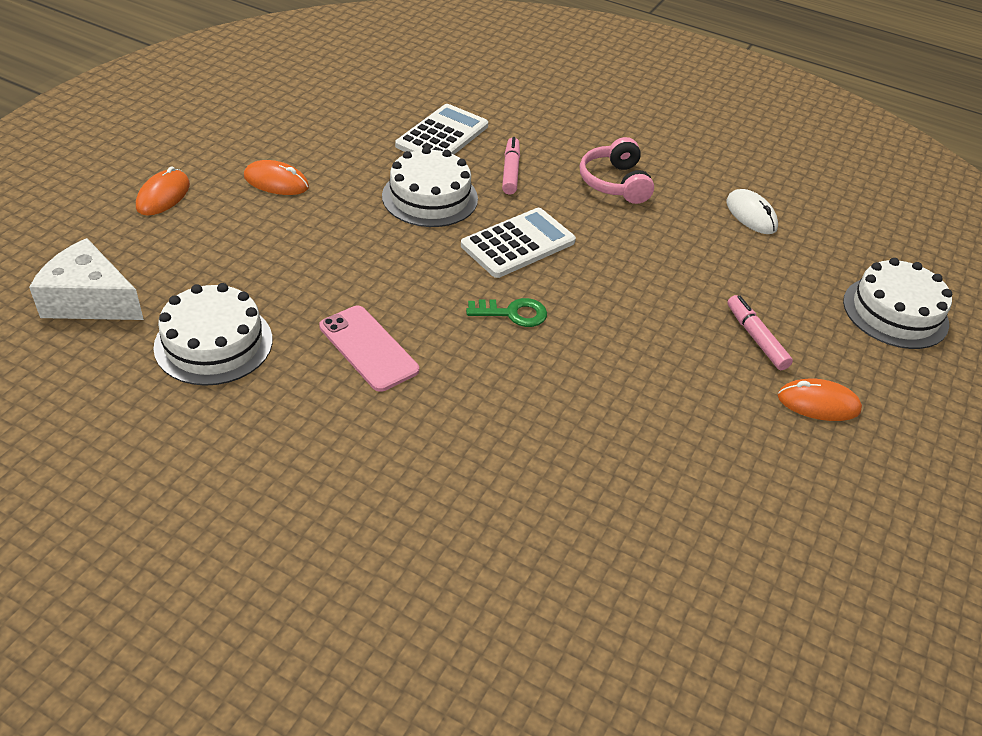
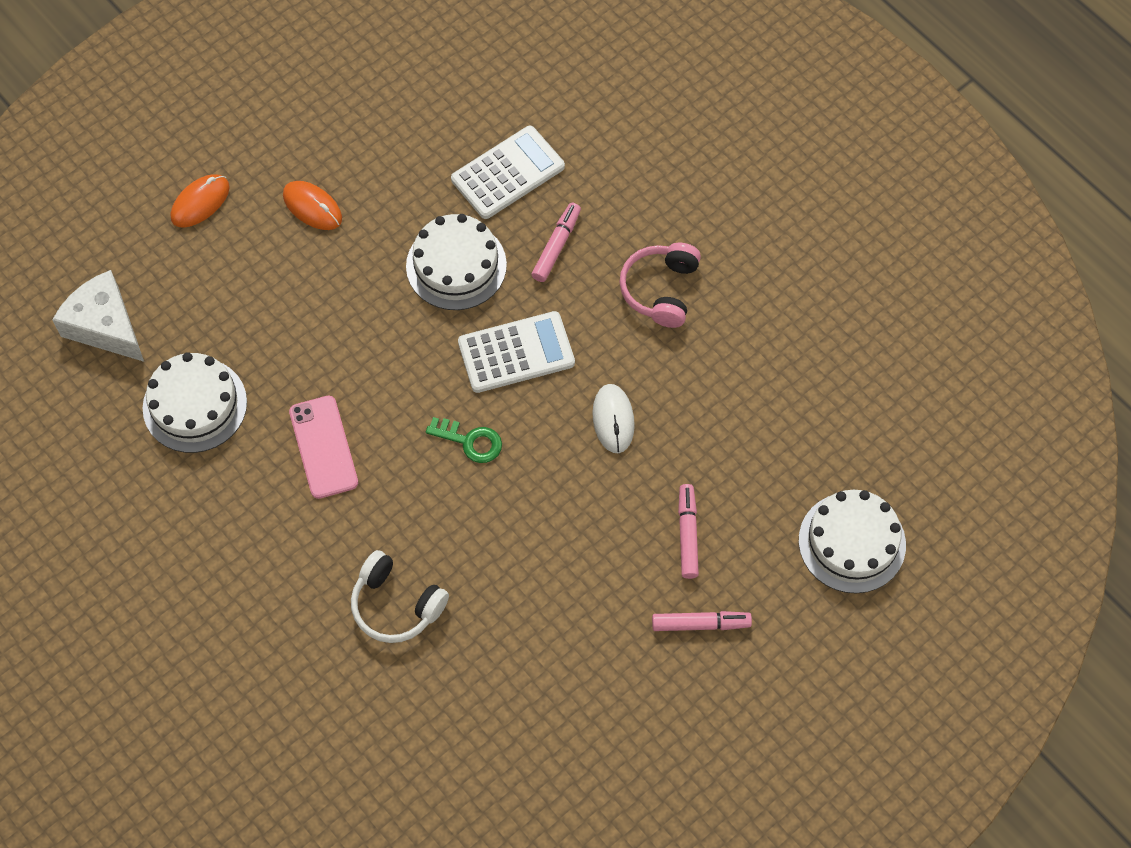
camera: 25 degrees right, 20 degrees up
white mouse [726,189,778,234] -> white mouse moved to [592,384,635,453]
orange mouse [778,378,862,421] -> pink marker [652,611,752,631]
none -> white headphones [351,550,449,643]

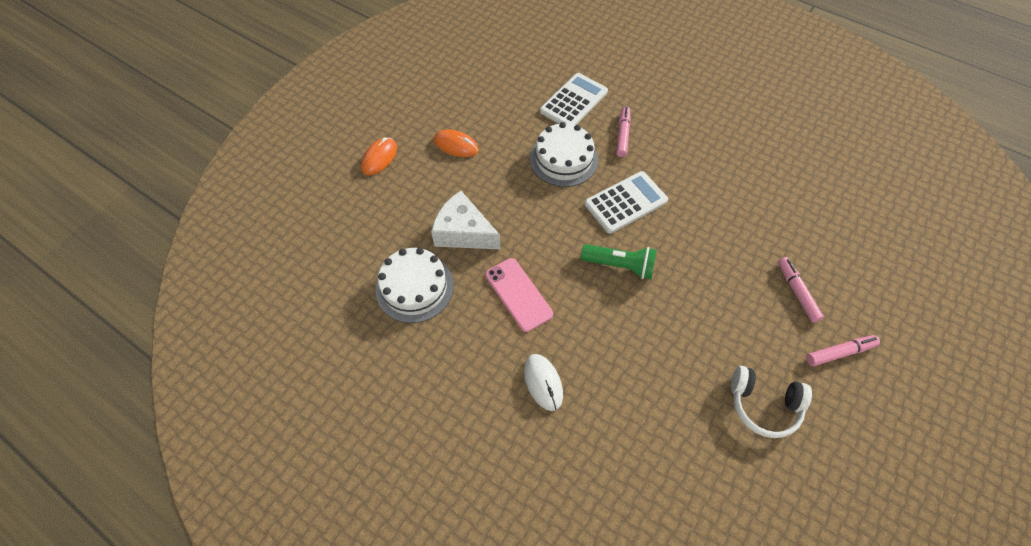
camera: 15 degrees left, 5 degrees down
white cheese [52,270,144,362] -> white cheese moved to [431,191,500,249]
white headphones [351,550,449,643] -> white headphones moved to [731,366,812,438]
green key [426,417,502,463] -> green flashlight [581,244,657,279]
white mouse [592,384,635,453] -> white mouse moved to [524,354,563,411]
pink headphones [619,243,701,328] -> none
white cake [799,490,906,593] -> none

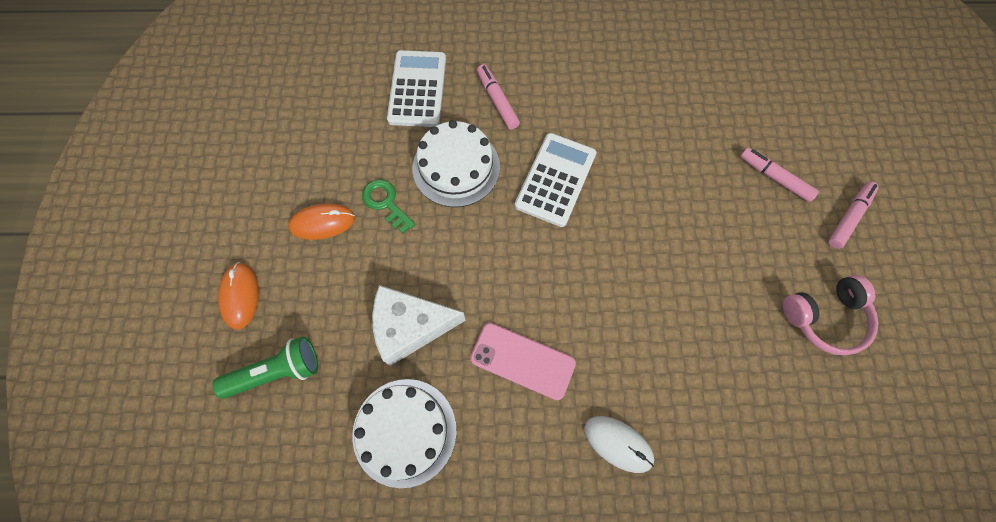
camera: 35 degrees left, 10 degrees up
green flashlight [581,244,657,279] -> green flashlight moved to [212,336,318,399]
white headphones [731,366,812,438] -> pink headphones [783,275,878,355]
none -> green key [362,179,416,234]

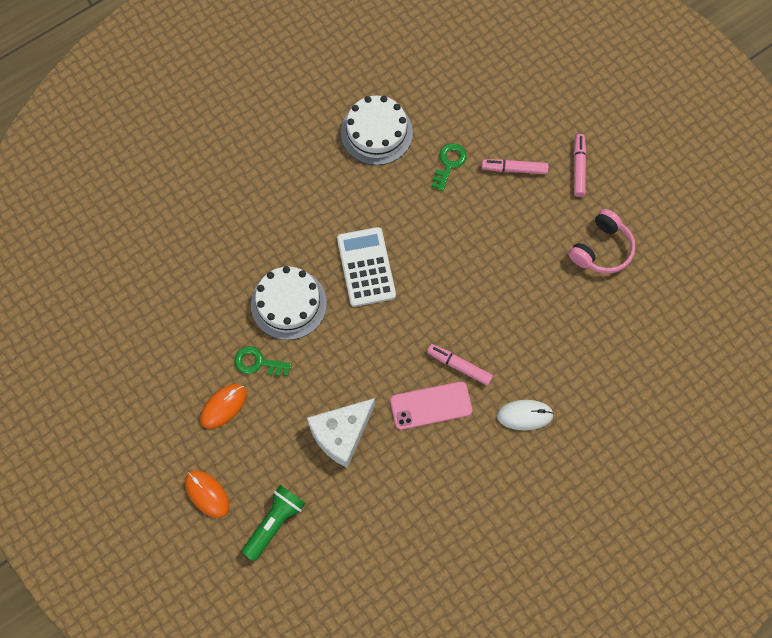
camera: 35 degrees left, 0 degrees up
white cake [352,379,457,488] -> white cake moved to [341,96,413,165]
white calculator [387,50,446,127] -> none
pink marker [477,64,520,129] -> pink marker moved to [427,344,493,386]
none -> green key [432,143,467,192]

